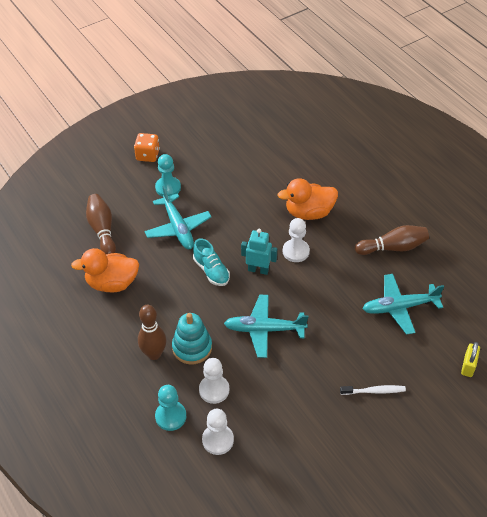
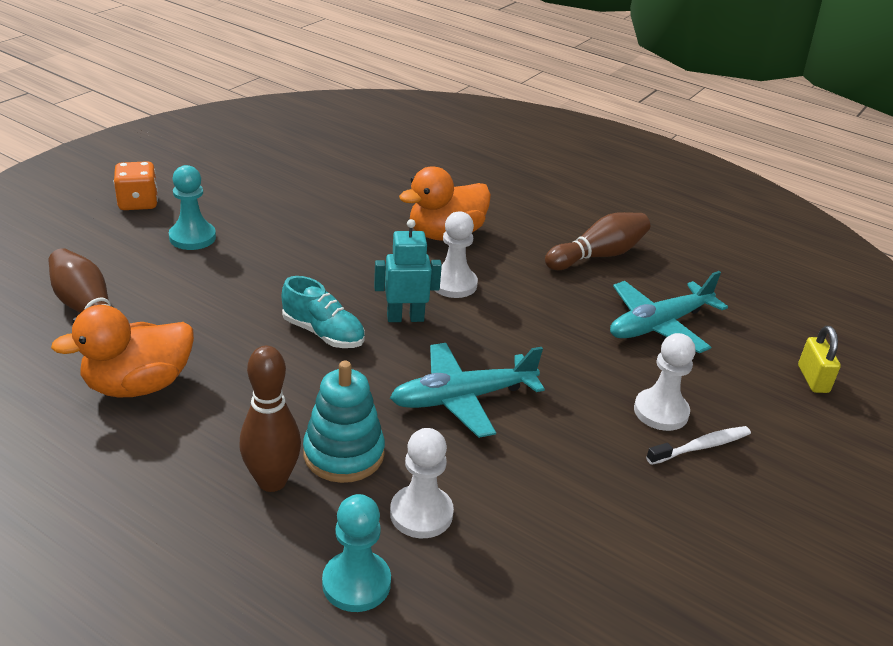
camera: 25 degrees left, 15 degrees down
turquoise plane [144,186,212,249] -> none
white pawn [202,409,234,455] -> white pawn moved to [634,333,696,431]

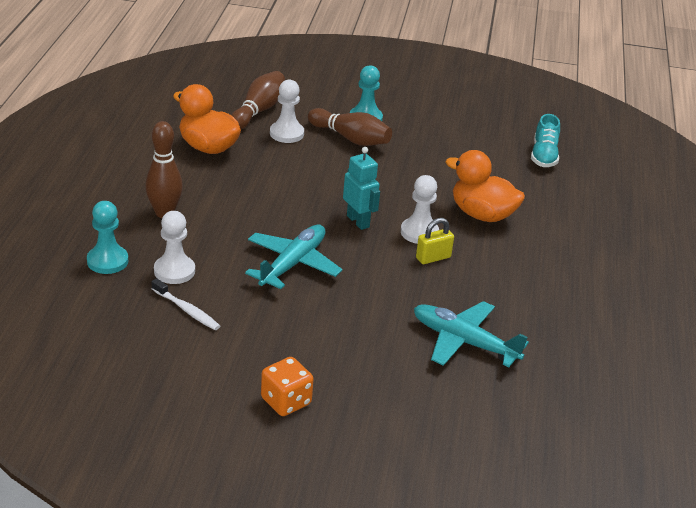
camera: 65 degrees right, 0 degrees up
orange dice [114,161,158,210] -> orange dice moved to [261,357,314,416]
turquoise shoe [282,276,365,348] -> turquoise shoe moved to [531,114,560,167]
turquoise stacking toy [303,361,385,483] -> none
turquoise plane [390,343,545,438] -> turquoise plane turned 75 degrees clockwise [245,225,342,289]
brown bowling pin [545,212,650,270] -> brown bowling pin moved to [308,108,392,146]
white pawn [634,333,696,431] -> white pawn moved to [270,80,304,143]
white toothbrush [646,426,751,465] -> white toothbrush moved to [152,278,220,330]
yellow padlock [798,326,841,393] -> yellow padlock moved to [416,218,454,264]

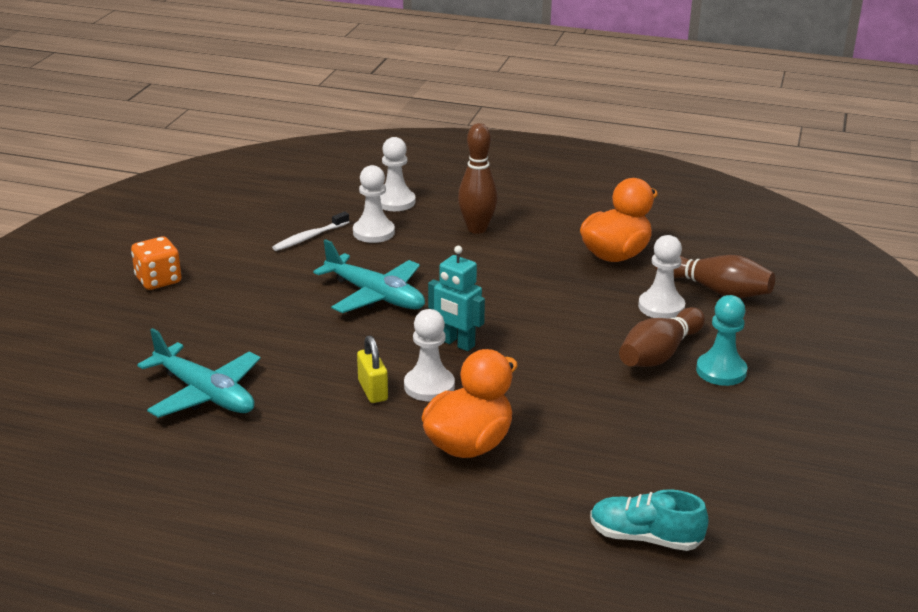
camera: 100 degrees right, 5 degrees down
turquoise pawn [87,201,128,274] -> white pawn [380,137,415,211]
turquoise robot [343,147,380,230] -> turquoise robot turned 60 degrees clockwise [428,246,485,351]
turquoise plane [414,301,529,367] -> turquoise plane turned 90 degrees clockwise [137,328,261,418]

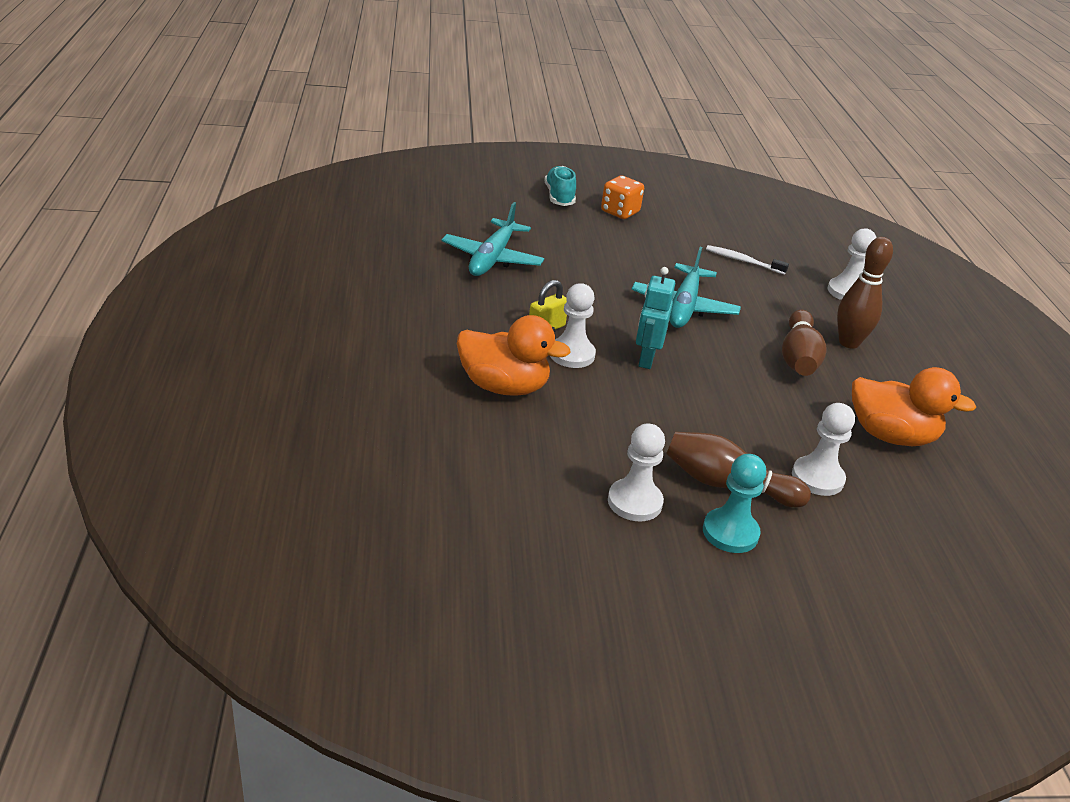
camera: 65 degrees right, 5 degrees up
white pawn [353,165,395,243] -> white pawn moved to [608,423,665,521]
turquoise shoe [590,490,709,551] -> turquoise shoe moved to [545,166,576,206]
brown bowling pin [655,255,775,298] -> brown bowling pin moved to [782,310,827,376]

